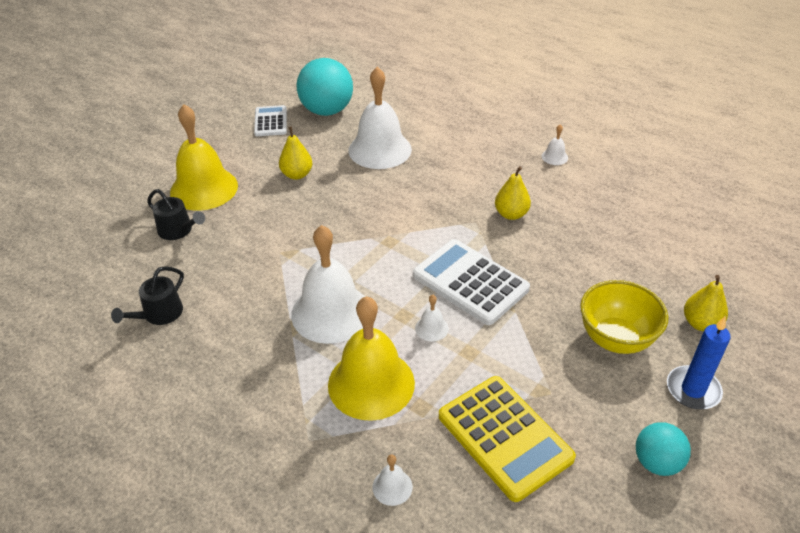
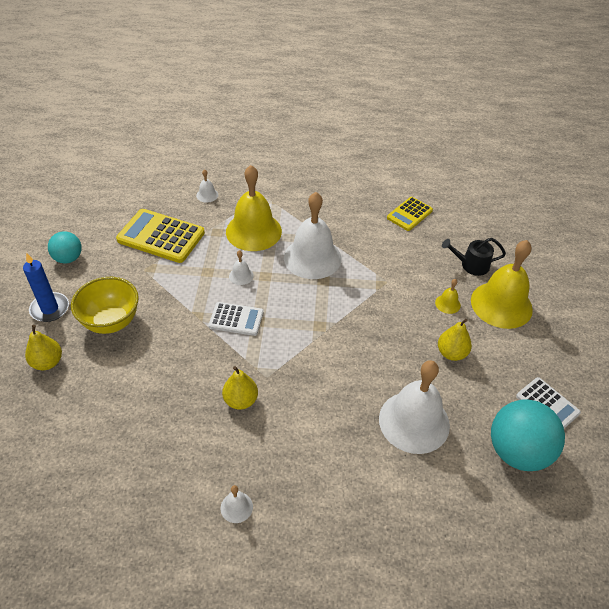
camera: 145 degrees right, 5 degrees up
black watering can [111,266,184,325] -> yellow calculator [387,197,433,231]
white calculator [413,239,530,325] -> white calculator [209,302,264,336], size x0.59
none -> yellow bell [435,279,461,314]

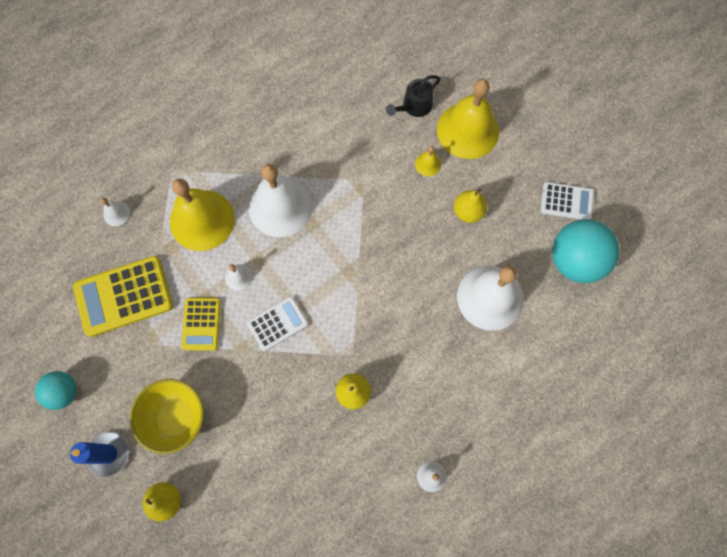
camera: 40 degrees left, 25 degrees up
yellow calculator [387,197,433,231] -> yellow calculator moved to [181,298,221,350]

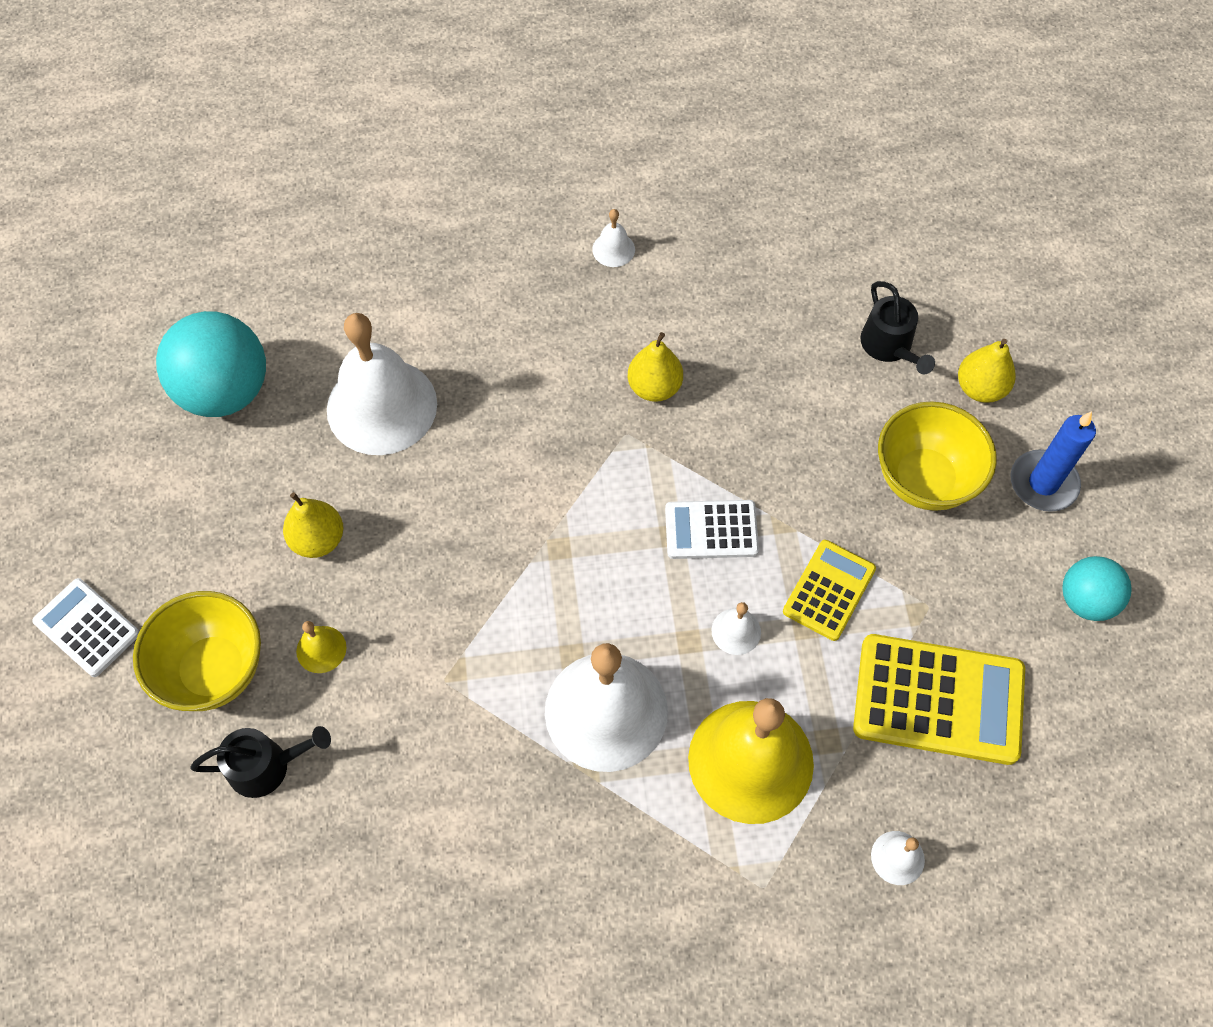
camera: 150 degrees left, 10 degrees down
yellow bell [437,79,499,159] -> yellow bowl [133,591,261,711]
white calculator [540,182,594,220] -> white calculator moved to [32,578,139,677]
none -> black watering can [860,281,935,374]

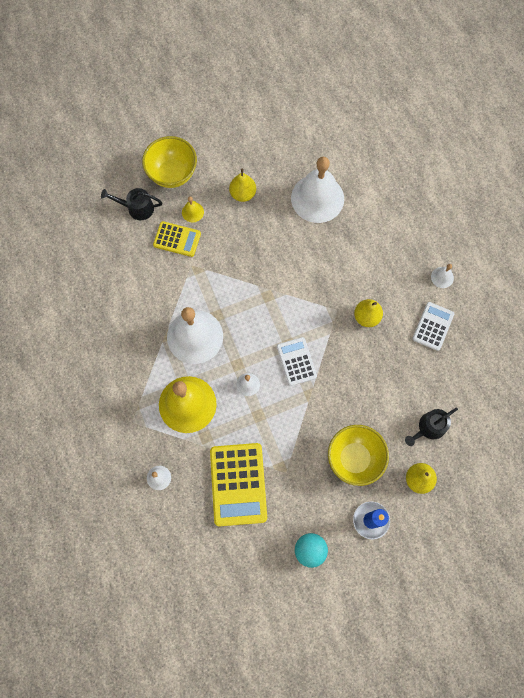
camera: 75 degrees right, 10 degrees up
white calculator [32,578,139,677] -> white calculator moved to [412,302,454,351]
turquoise ball [156,311,266,417] -> none
black watering can [190,726,331,798] -> black watering can turned 120 degrees clockwise [101,188,163,220]
yellow calculator [783,540,876,641] -> yellow calculator moved to [153,221,201,257]

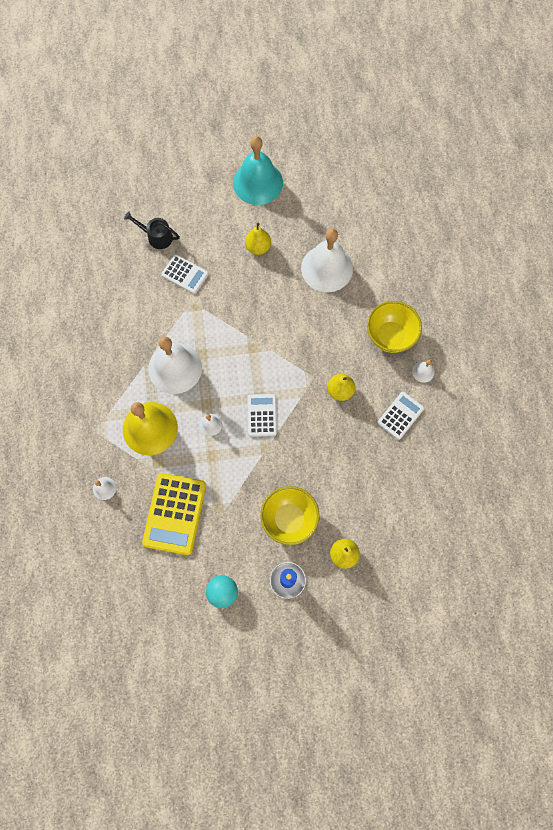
camera: 15 degrees right, 0 degrees up
yellow bowl [142,136,197,188] -> yellow bowl moved to [367,301,422,353]
yellow calculator [153,221,201,257] -> white calculator [161,255,209,294]
yellow bell [182,196,204,222] -> none
black watering can [405,408,458,446] -> none
none -> turquoise bell [233,136,283,205]

